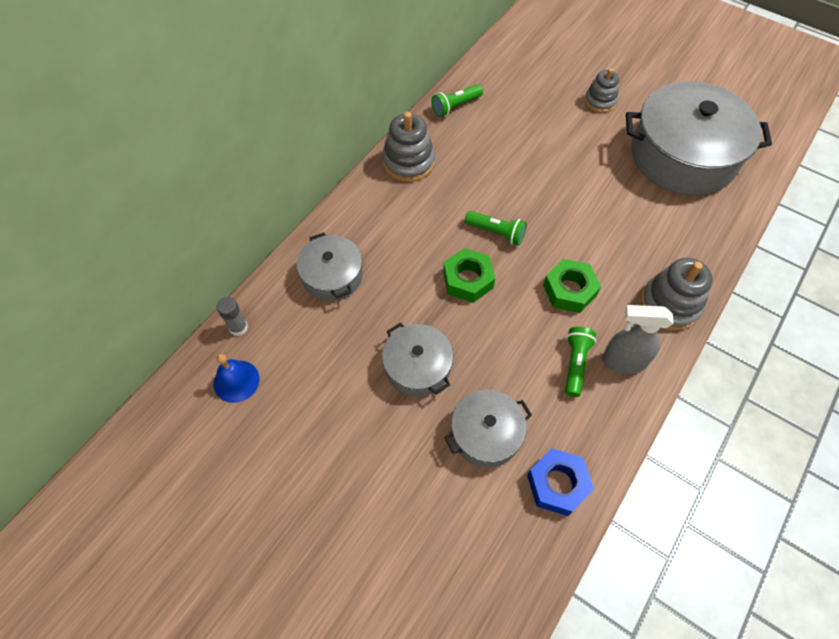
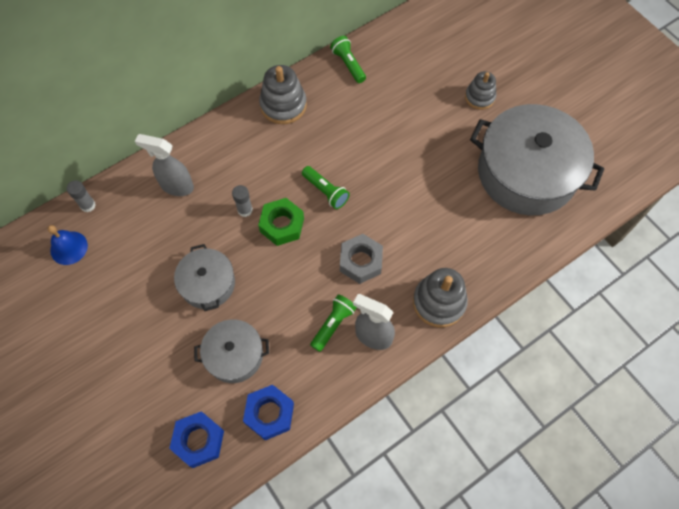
camera: 20 degrees right, 5 degrees up
grey pot [296,232,363,301] -> grey spray bottle [135,134,194,196]
green flashlight [431,84,483,117] -> green flashlight turned 75 degrees clockwise [330,36,366,83]
green nut [543,259,601,313] -> grey nut [340,234,383,284]
none -> blue nut [169,411,224,468]
none -> grey glue stick [232,185,253,217]

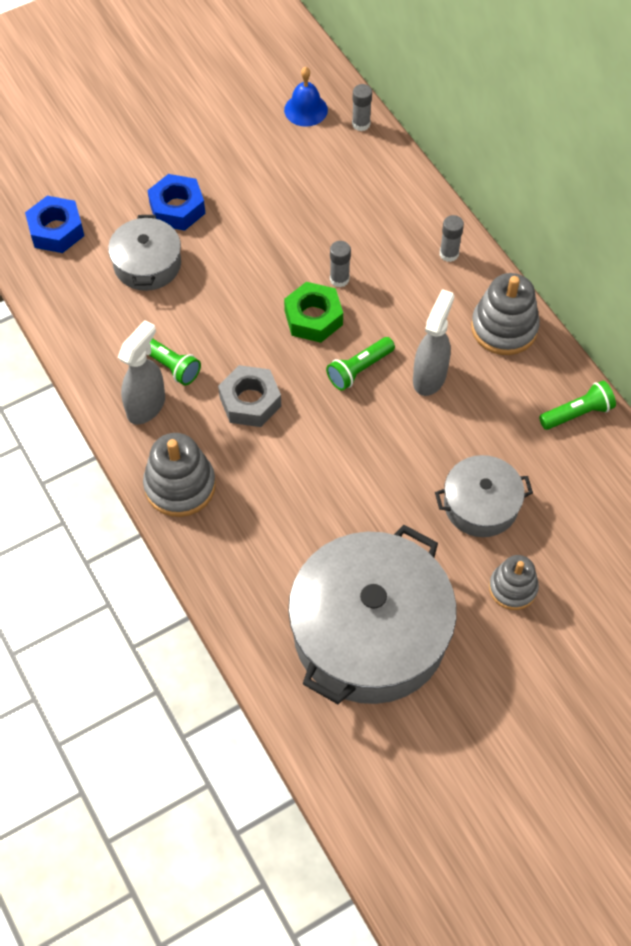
camera: 95 degrees right, 5 degrees down
grey spray bottle [135,134,194,196] -> grey spray bottle moved to [413,289,454,396]
grey pot [174,244,235,311] -> grey pot moved to [435,455,533,537]
blue nut [243,385,294,440] -> blue nut moved to [147,174,205,231]
none -> grey glue stick [440,215,464,262]

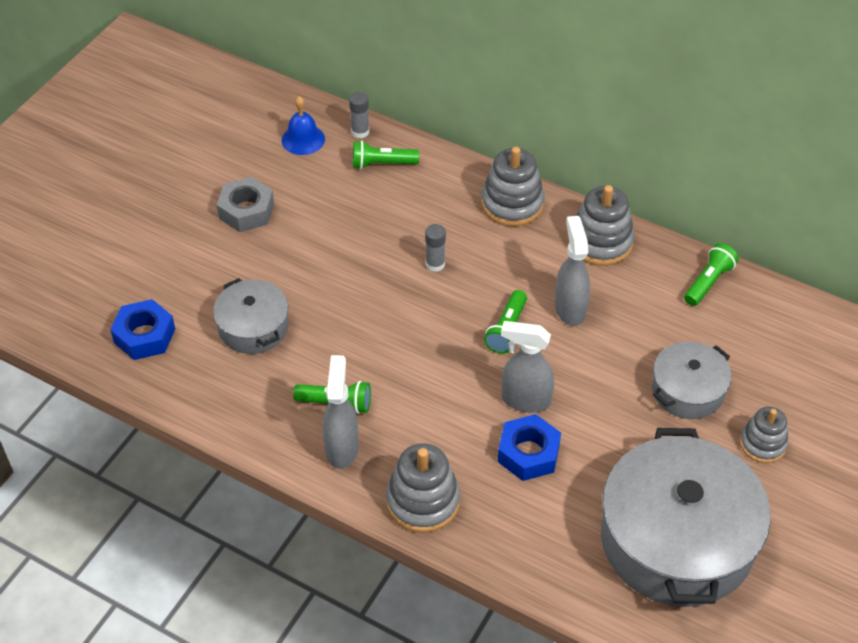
camera: 30 degrees left, 10 degrees down
blue nut [147,174,205,231] -> blue nut moved to [498,414,561,481]
grey nut [218,365,281,427] -> grey nut moved to [217,177,274,232]
green nut [284,282,343,343] -> none
grey glue stick [440,215,464,262] -> grey stacking toy [481,147,545,227]
none -> green flashlight [353,141,419,169]
none -> grey spray bottle [501,321,554,413]

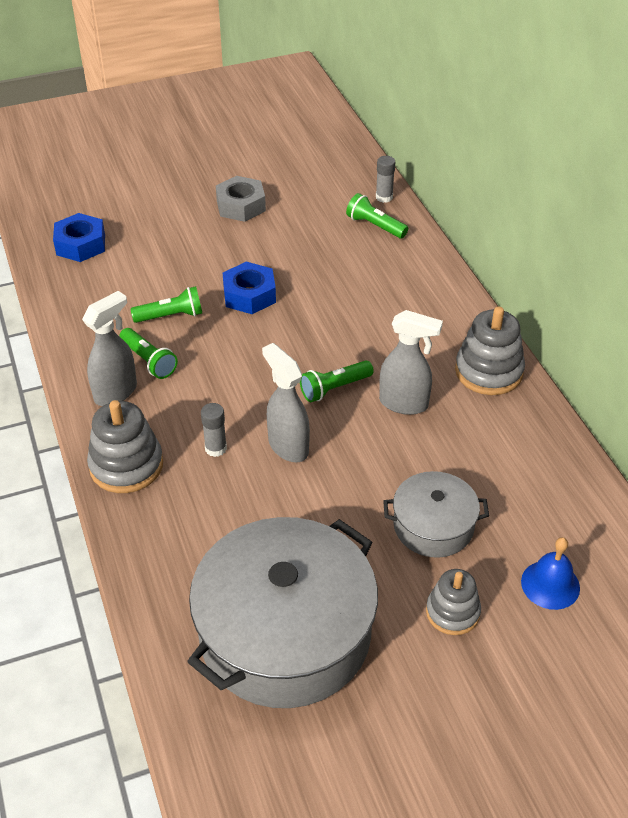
camera: 40 degrees right, 5 degrees down
grey pot [213,278,288,354] -> none
blue bell [282,96,325,155] -> blue bell moved to [521,537,580,610]
grey glue stick [425,224,446,272] -> grey glue stick moved to [201,403,227,457]
grey stacking toy [481,147,545,227] -> none
blue nut [498,414,561,481] -> blue nut moved to [223,262,276,314]
grey spray bottle [555,216,590,326] -> grey spray bottle turned 75 degrees clockwise [379,310,443,415]
green flashlight [684,243,739,306] -> green flashlight moved to [130,286,202,323]

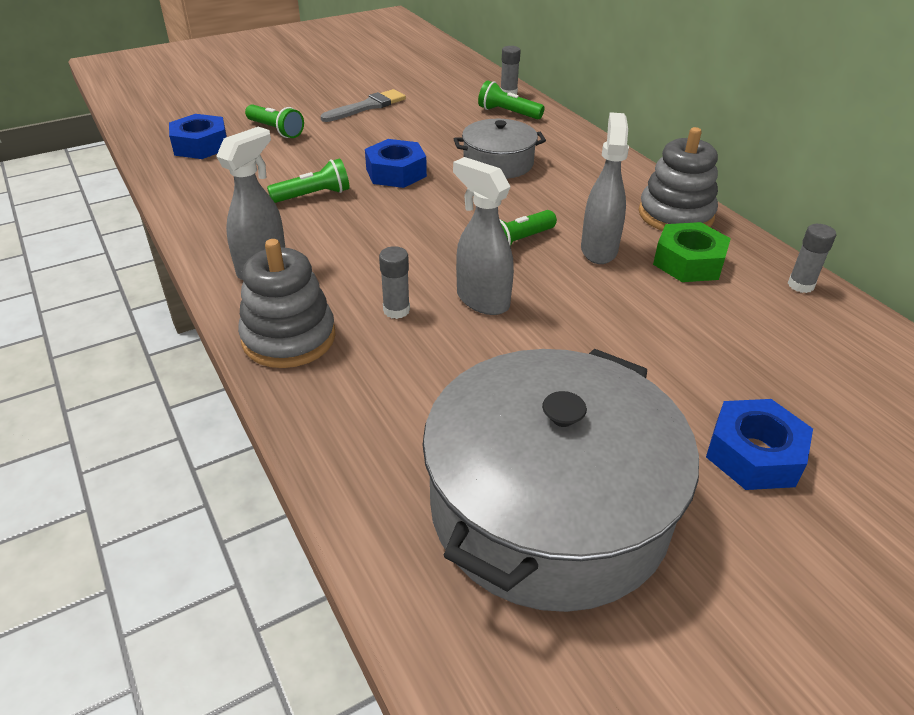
camera: 10 degrees left, 5 degrees down
green flashlight [119,328,178,379] -> green flashlight moved to [245,105,304,138]
grey nut [216,176,266,222] -> grey brush [321,89,406,122]
grey spray bottle [379,310,443,415] -> grey spray bottle turned 90 degrees counterclockwise [581,112,629,264]
grey pot [383,471,489,558] -> grey pot moved to [454,119,546,179]
grey stacking toy [426,569,481,635] -> blue nut [706,399,813,490]
blue bell [521,537,580,610] -> none
none -> green nut [653,222,731,282]
none -> grey glue stick [788,224,836,293]

